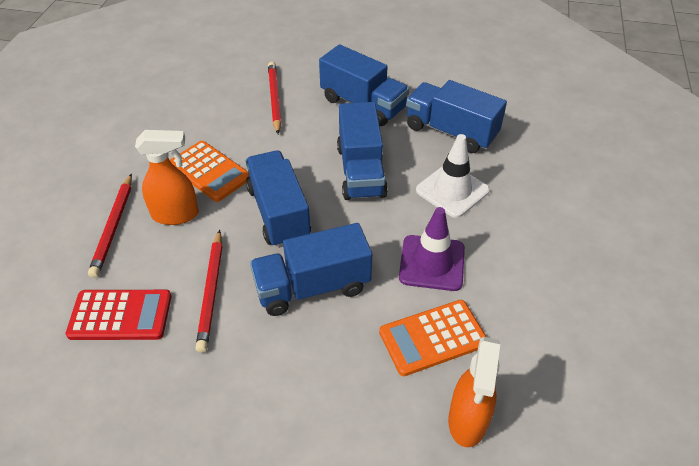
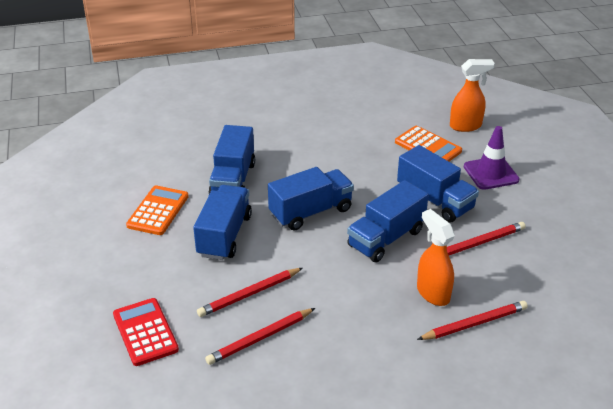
camera: 115 degrees left, 10 degrees down
red calculator [66,290,172,340] -> red calculator moved to [113,298,179,366]
orange calculator [170,141,249,202] -> orange calculator moved to [126,186,189,235]
purple traffic cone [399,207,465,291] -> purple traffic cone moved to [464,126,520,190]
white traffic cone [416,134,490,218] -> none
none -> red pencil [205,308,315,365]

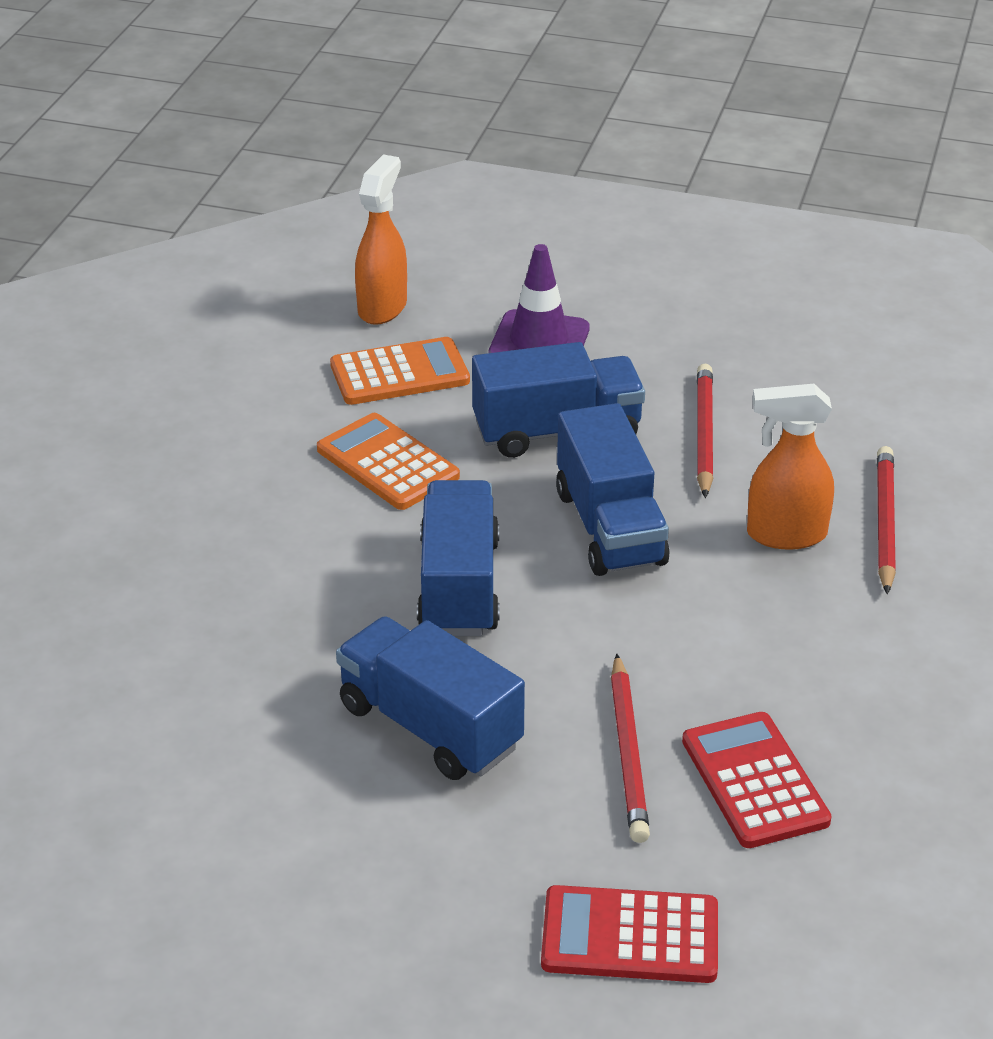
camera: 60 degrees left, 0 degrees up
orange calculator [126,186,189,235] -> orange calculator moved to [317,413,460,510]
red pencil [205,308,315,365] -> red calculator [682,712,832,848]
blue truck [209,125,255,194] -> none

